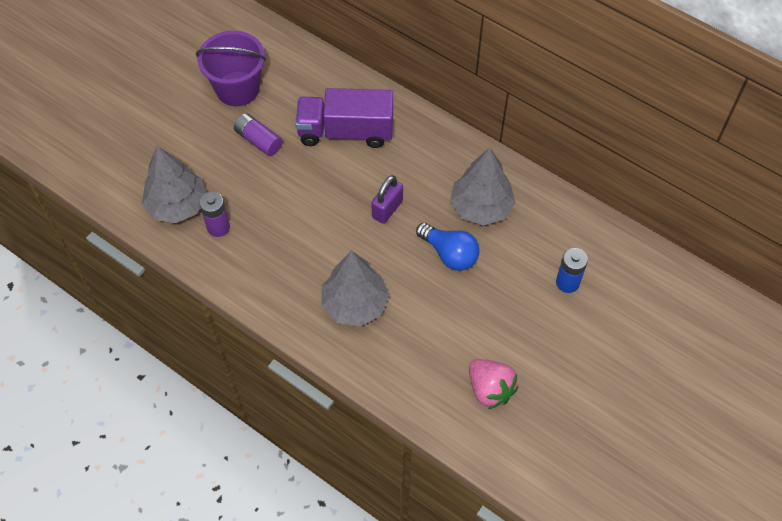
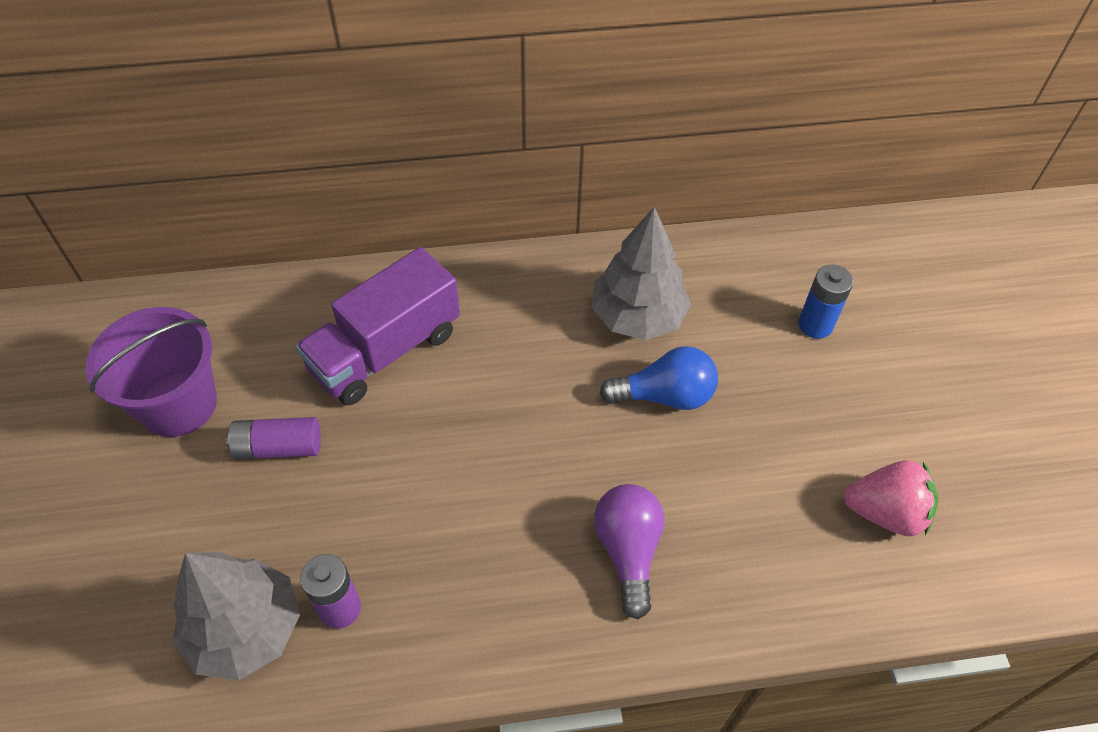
camera: 45 degrees left, 5 degrees down
grey tree [321,251,389,327] -> purple light bulb [594,484,665,619]
purple padlock [371,175,403,224] -> none

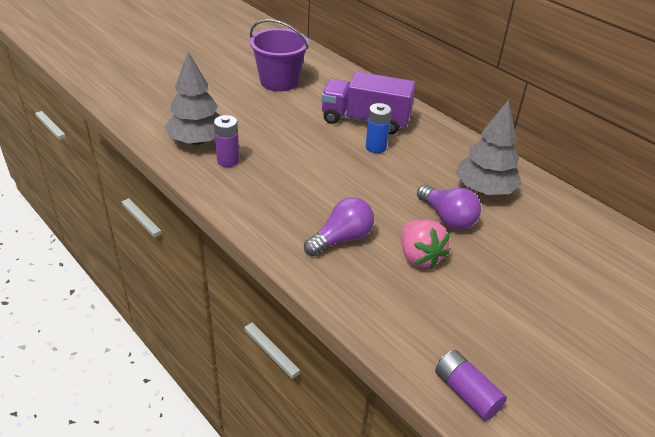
camera: 55 degrees right, 15 degrees down
purple battery [226,417,321,460] -> purple battery moved to [435,350,507,421]
blue light bulb [600,346,718,410] -> purple light bulb [417,185,481,230]
blue battery [798,264,853,339] -> blue battery moved to [366,103,391,153]
pink strawberry [843,460,938,536] -> pink strawberry moved to [401,220,450,269]

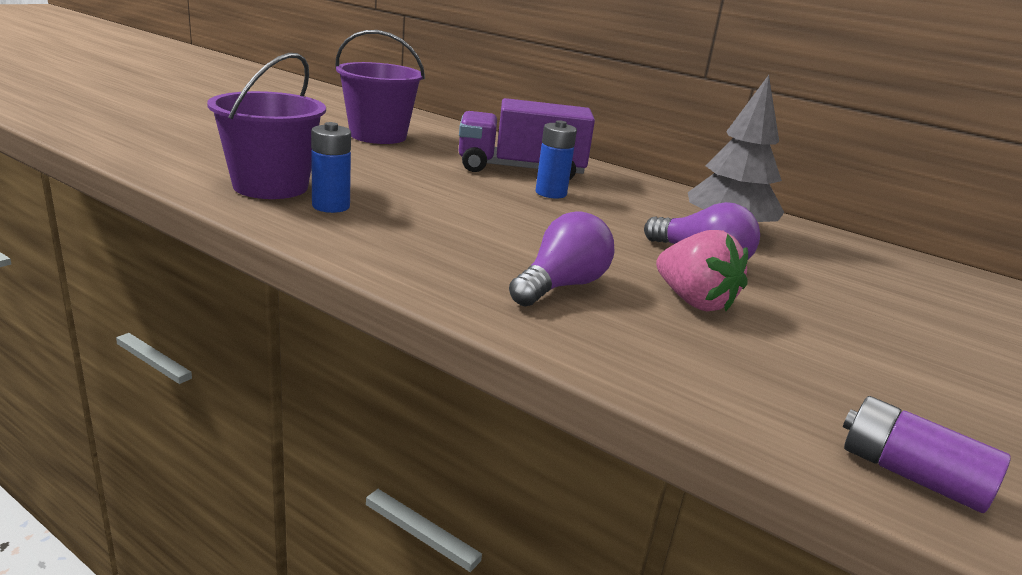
camera: 15 degrees left, 15 degrees down
grey tree [164,52,220,145] -> purple bucket [207,53,326,199]
purple battery [214,115,239,167] -> blue battery [311,122,351,213]

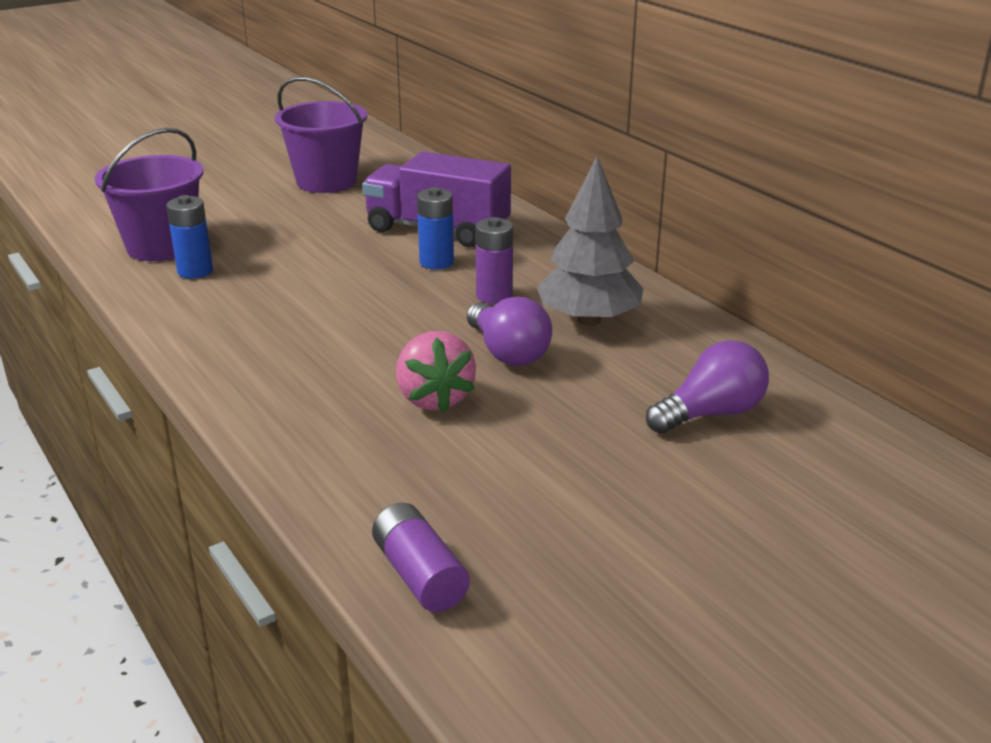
camera: 25 degrees right, 5 degrees up
purple light bulb [509,211,615,306] -> purple light bulb moved to [646,340,769,434]
none -> purple battery [475,217,513,304]

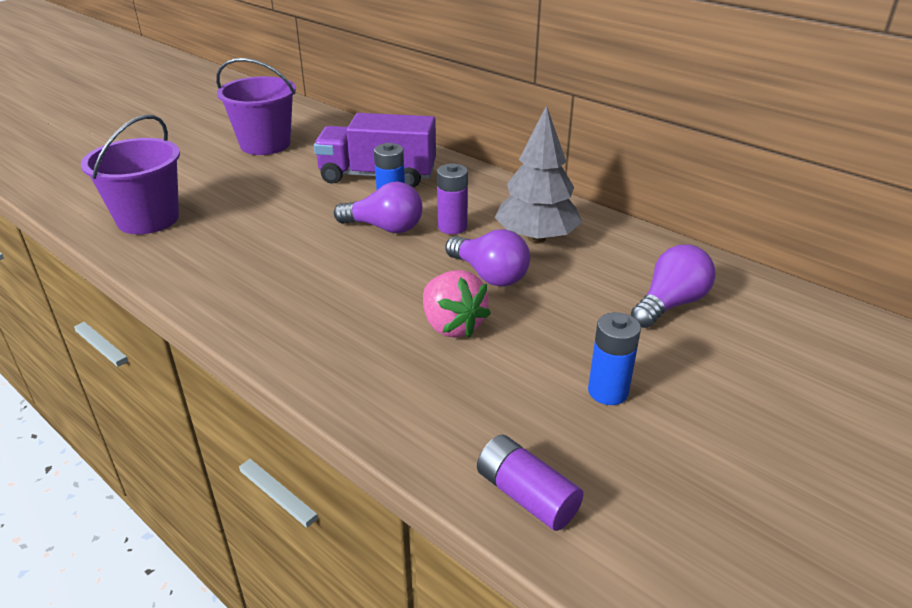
camera: 15 degrees left, 5 degrees up
blue battery [166,195,213,279] -> blue battery moved to [588,312,641,405]
none -> purple light bulb [334,182,422,233]

